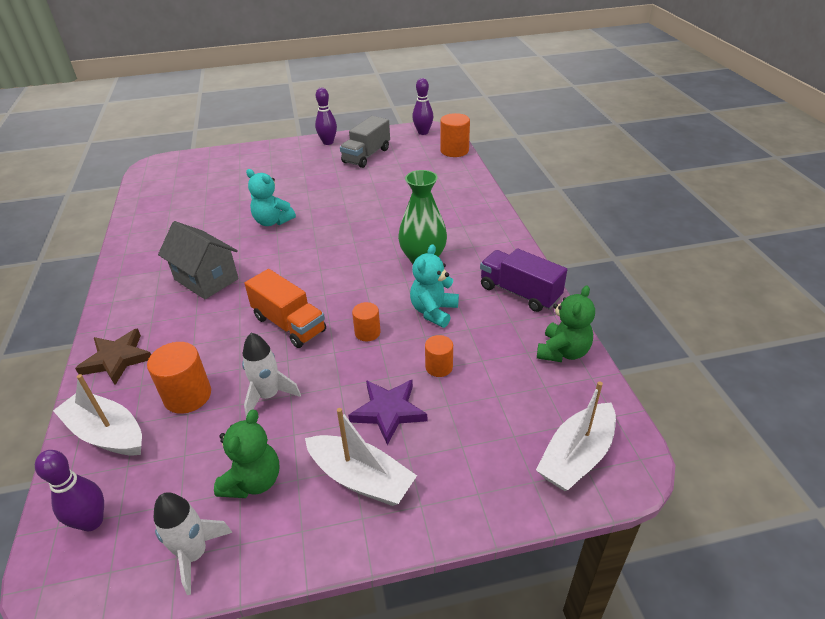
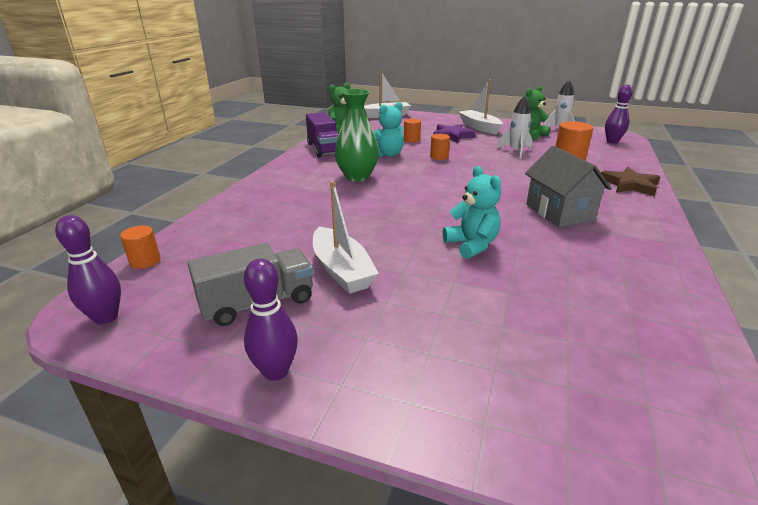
camera: 150 degrees left, 10 degrees down
white boat [53,374,142,456] -> white boat moved to [313,181,379,294]
orange truck [244,269,326,348] -> none
orange cylinder [440,113,470,157] -> orange cylinder [120,225,160,269], size x0.61

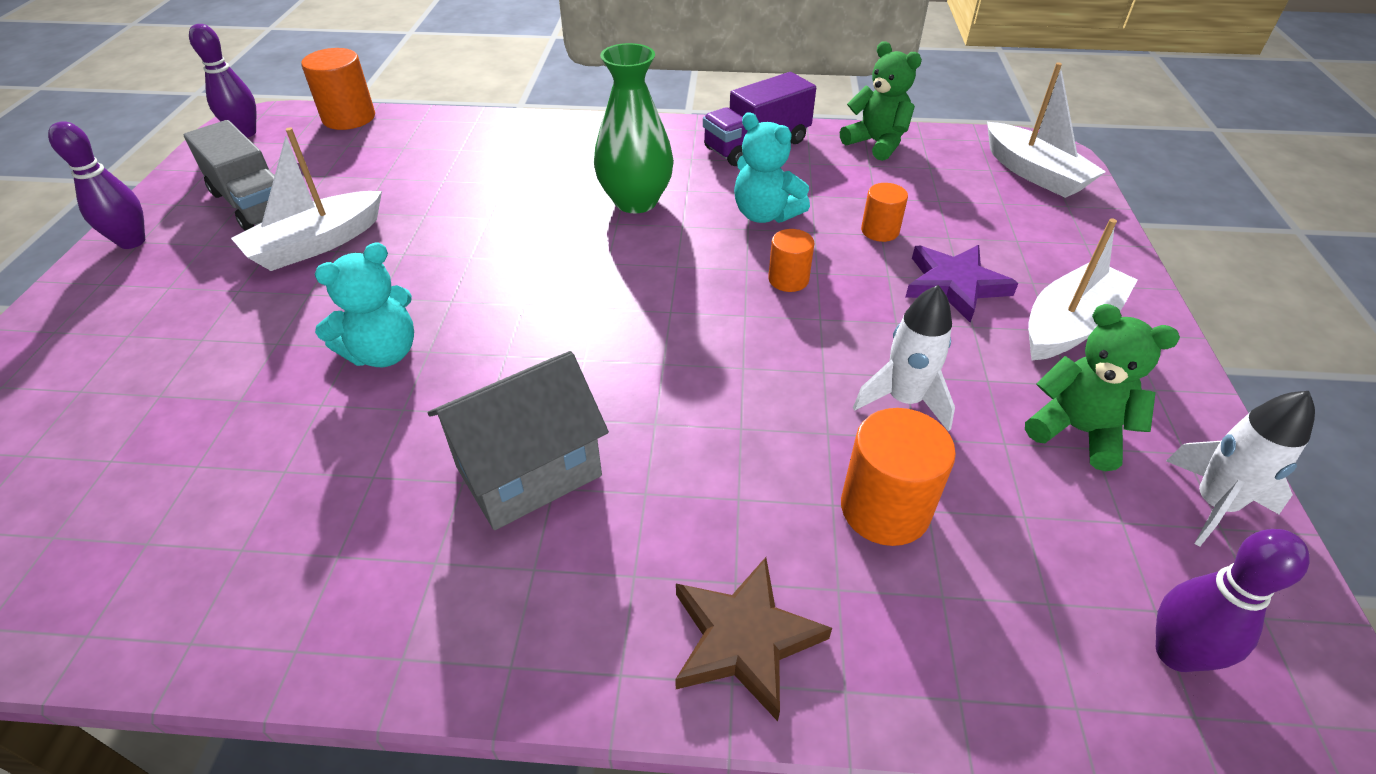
camera: 75 degrees right, 15 degrees up
orange cylinder [120,225,160,269] -> orange cylinder [301,48,375,130], size x1.64

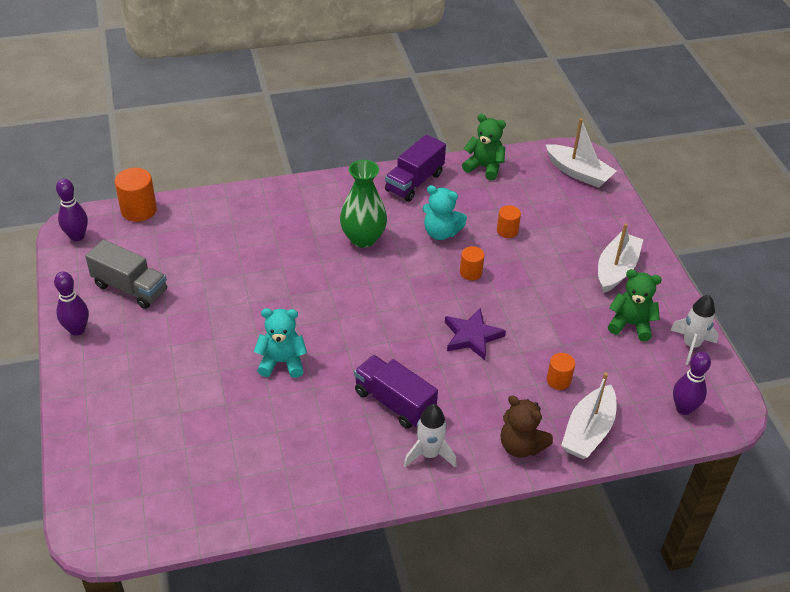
camera: 20 degrees left, 0 degrees up
white boat [231,127,382,271] -> white boat moved to [561,373,616,459]
turquoise teddy bear [315,242,414,367] -> turquoise teddy bear turned 120 degrees counterclockwise [254,308,307,378]
grey house [428,351,609,530] -> purple truck [354,355,438,429]
brown star [675,557,832,721] -> brown teddy bear [501,396,553,458]
orange cylinder [841,408,956,546] -> orange cylinder [547,353,575,390], size x0.61
white rocket [853,285,955,432] -> white rocket moved to [404,404,457,468]
purple star [906,245,1018,322] -> purple star moved to [445,308,506,360]

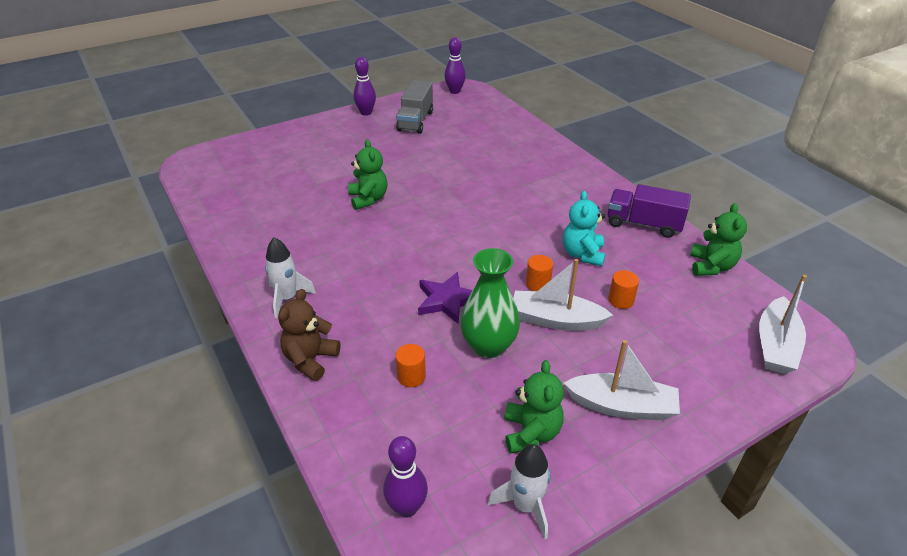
camera: 75 degrees right, 5 degrees down
orange cylinder [115,168,157,222] -> none
turquoise teddy bear [254,308,307,378] -> green teddy bear [348,139,387,210]
green vase [340,160,387,248] -> green vase moved to [460,248,520,358]
purple truck [354,355,438,429] -> none
white boat [561,373,616,459] -> white boat moved to [513,259,613,331]

